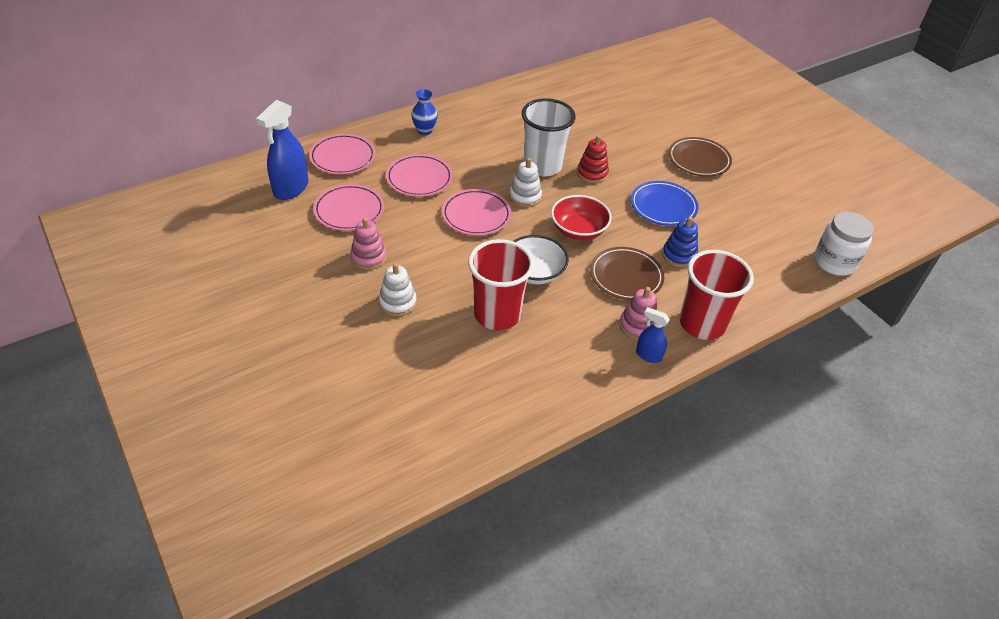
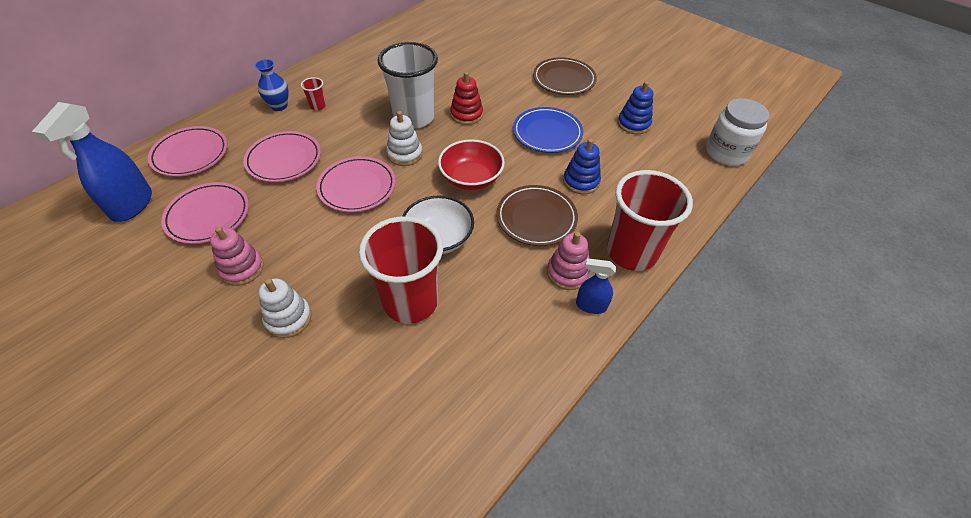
camera: 15 degrees left, 5 degrees up
none -> red cup [301,77,326,111]
none -> blue stacking toy [618,81,653,134]

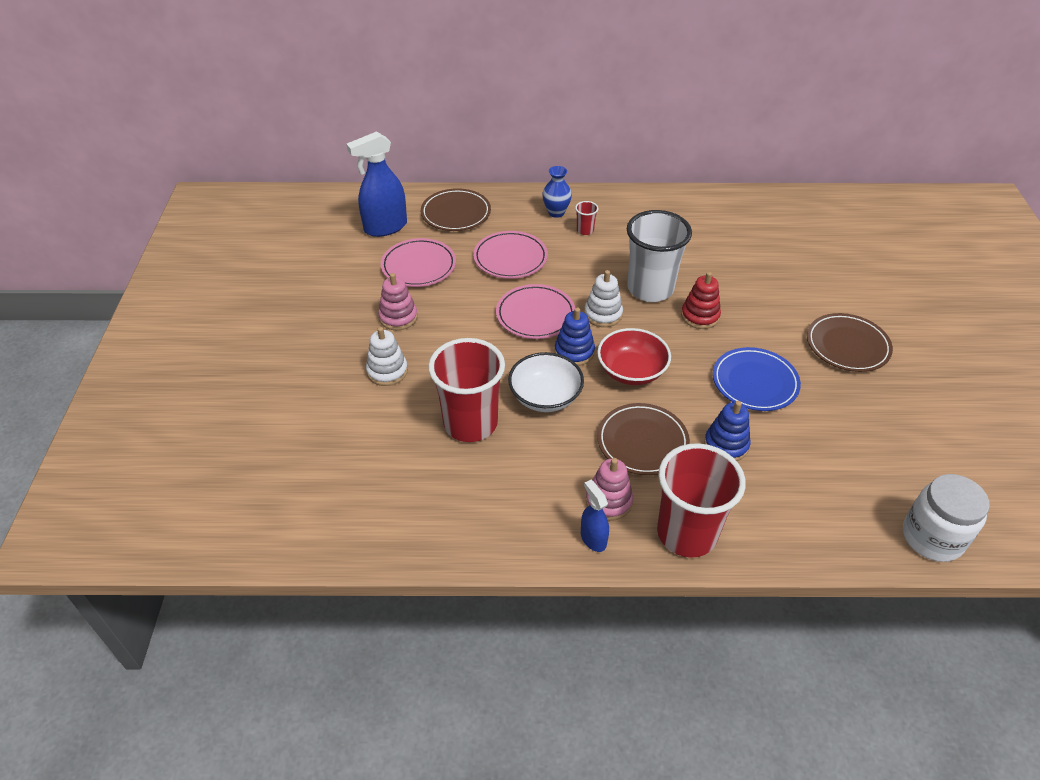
camera: 50 degrees right, 5 degrees down
pink plate [148,126,228,177] -> brown plate [421,188,491,231]
blue stacking toy [618,81,653,134] -> blue stacking toy moved to [555,308,595,366]

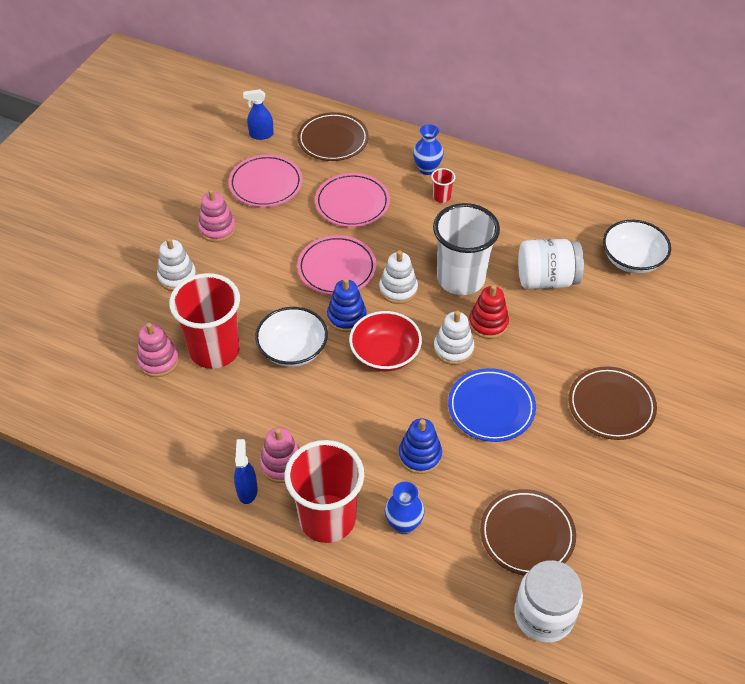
camera: 25 degrees right, 5 degrees up
blue spray bottle [346,131,407,237] -> blue spray bottle [243,89,274,140], size x0.54
brown plate [597,403,690,475] -> brown plate moved to [480,489,576,576]
none -> pink stacking toy [137,323,179,377]
none -> blue vase [385,481,425,534]
none -> white stacking toy [434,311,474,365]
none -> white jar [518,239,584,289]
none -> white bowl [603,220,671,274]

